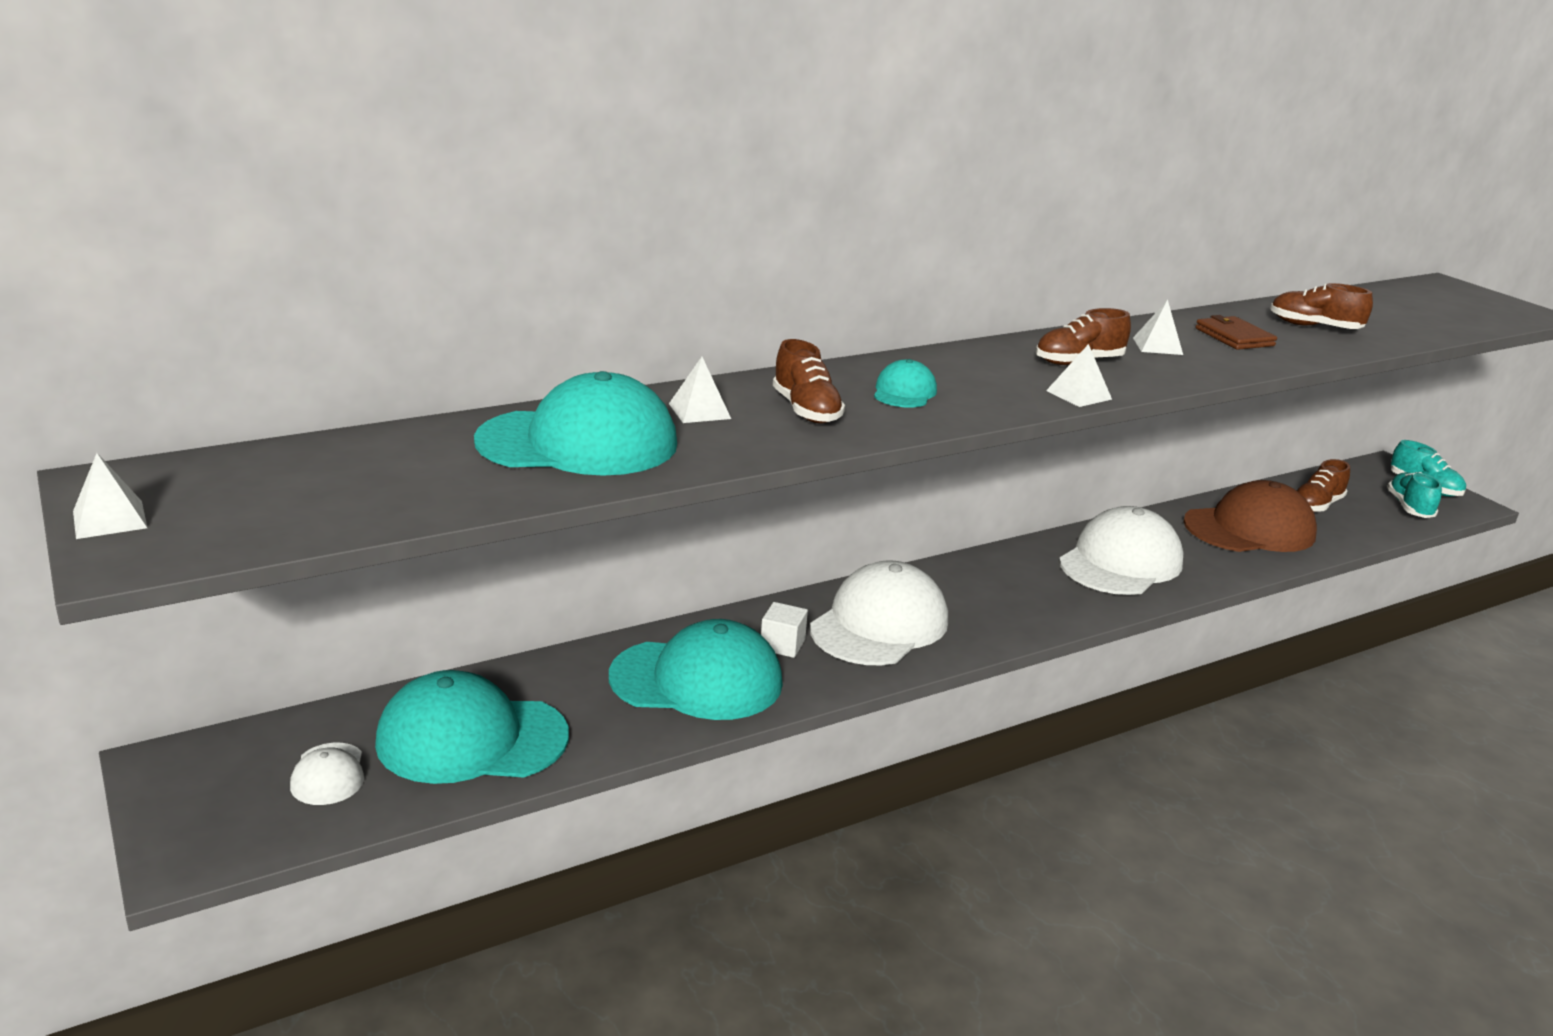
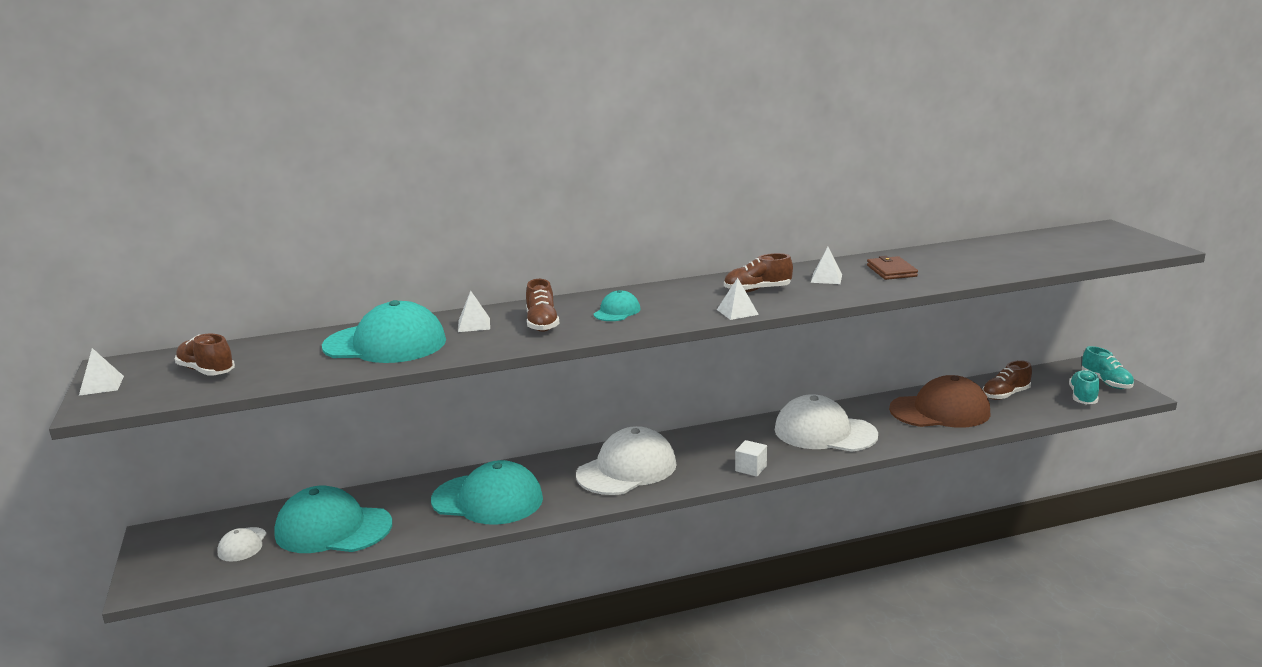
camera: 15 degrees right, 5 degrees down
white cube [761,602,808,658] -> white cube moved to [735,440,767,477]
white cap [1059,506,1184,595] -> white cap turned 120 degrees counterclockwise [775,394,878,452]
brown shoe [1270,283,1373,329] -> brown shoe moved to [175,334,235,376]

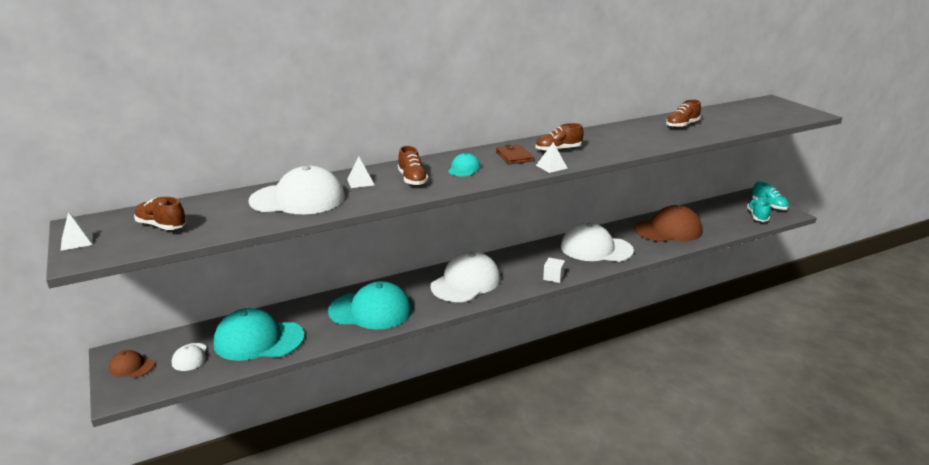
camera: 10 degrees left, 5 degrees up
turquoise cap [322,300,446,363] -> white cap [249,166,345,214]
white pyramid [811,247,842,284] -> none
brown wallet [867,256,918,280] -> brown wallet moved to [496,145,534,164]
brown shoe [982,360,1032,400] -> brown shoe moved to [666,100,701,128]
none -> brown cap [109,350,154,378]

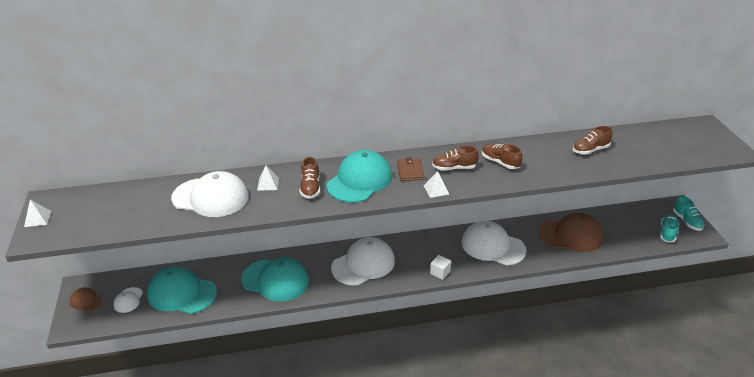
camera: 15 degrees right, 10 degrees up
brown shoe [134,197,186,230] -> brown shoe moved to [482,144,523,169]
turquoise cap [448,153,481,177] -> turquoise cap [327,150,392,203], size x2.12

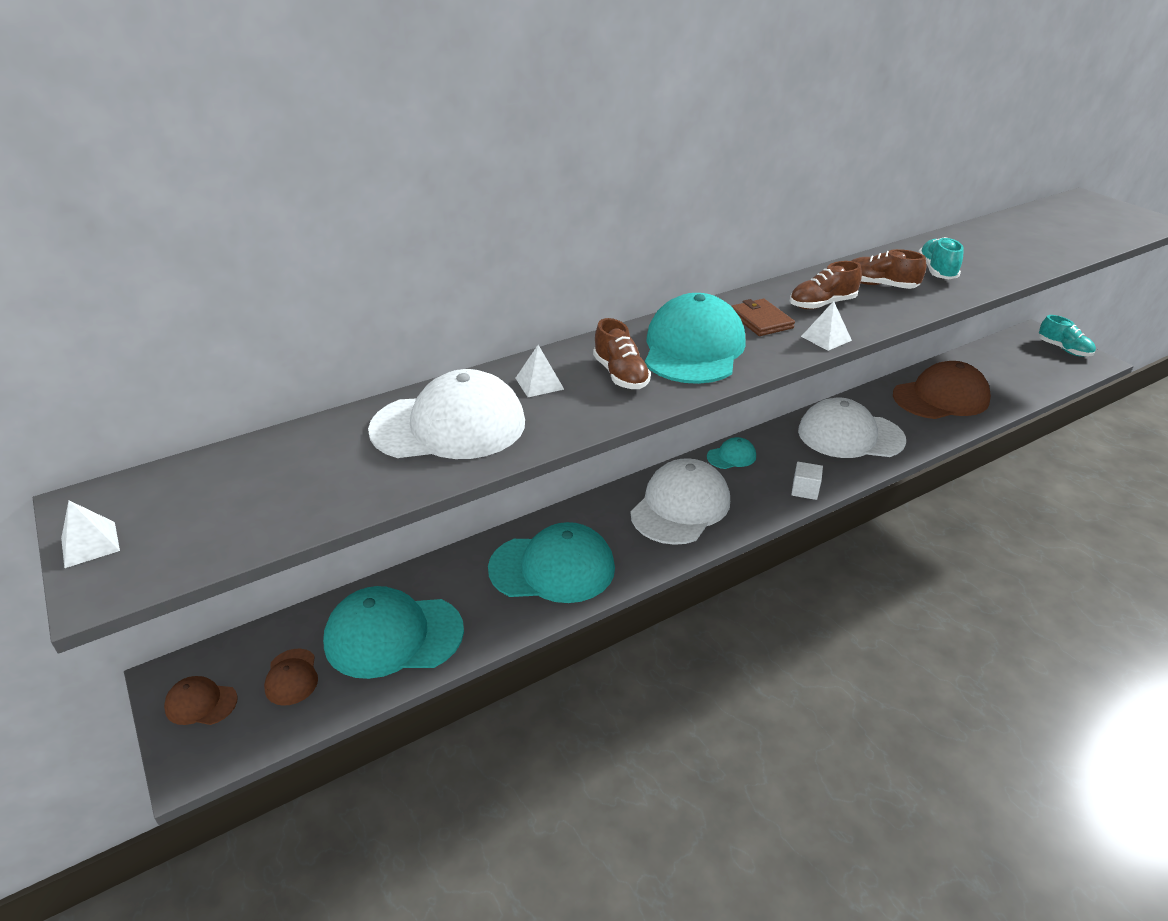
camera: 20 degrees left, 0 degrees up
white cap [113,287,143,313] -> brown cap [264,648,318,706]
brown shoe [572,126,613,155] -> none
turquoise shoe [660,215,680,242] -> turquoise shoe moved to [918,237,964,279]
none -> turquoise cap [707,437,756,469]

